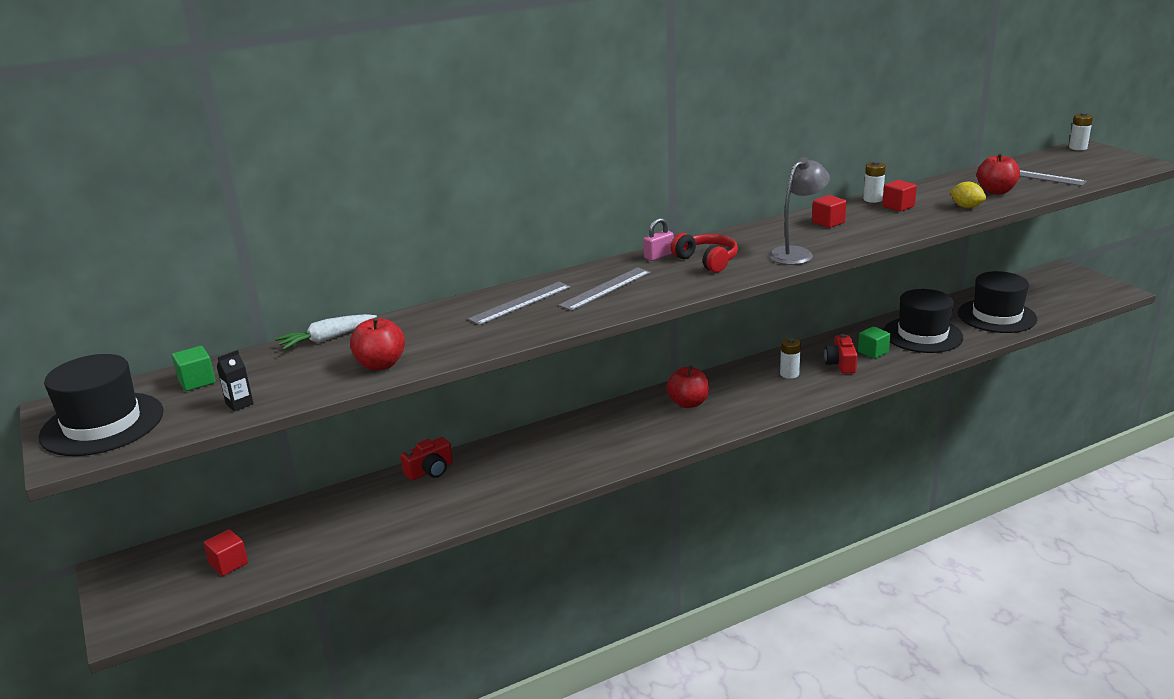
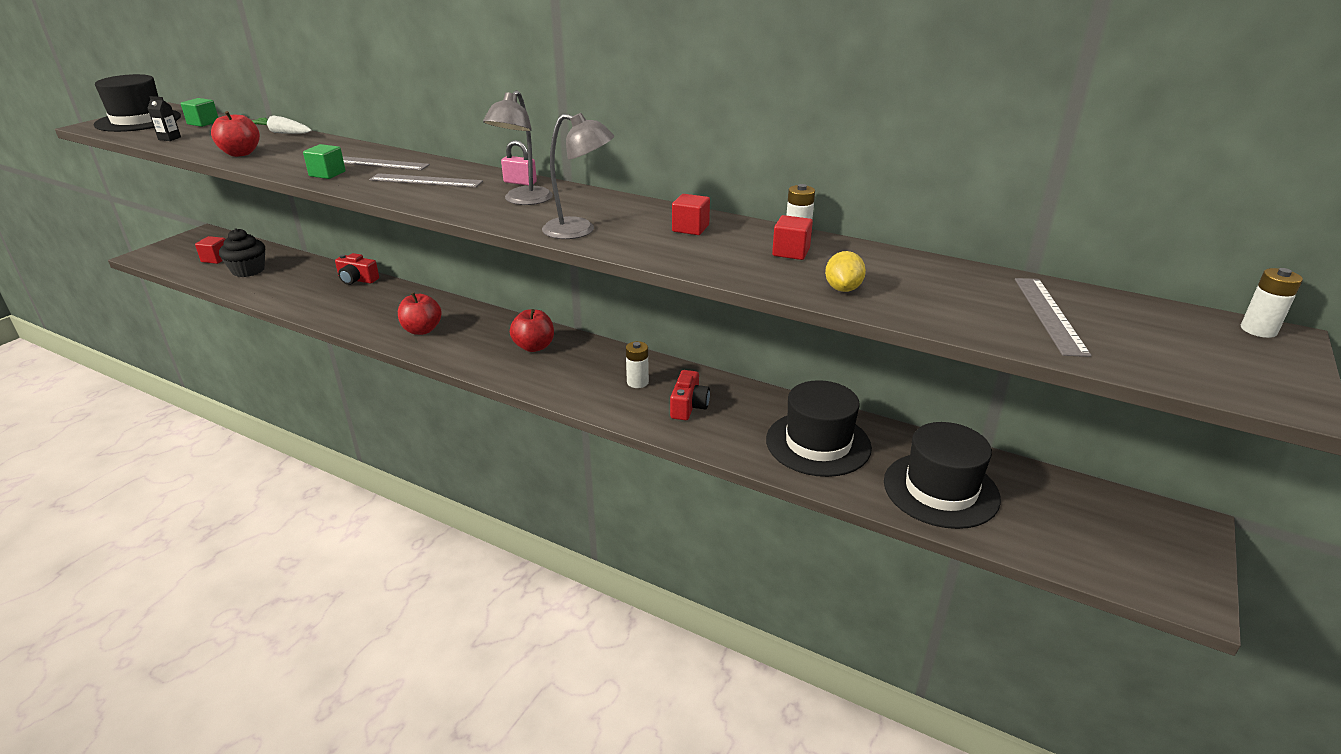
camera: 55 degrees right, 5 degrees up
red headphones [671,233,738,273] -> grey lamp [483,90,553,205]
red camera [824,334,858,374] -> red camera turned 135 degrees clockwise [670,370,710,420]
green cube [858,326,891,359] -> green cube moved to [303,144,346,179]
red apple [977,153,1020,194] -> red apple moved to [398,292,442,335]
none -> black cupcake [219,228,265,277]

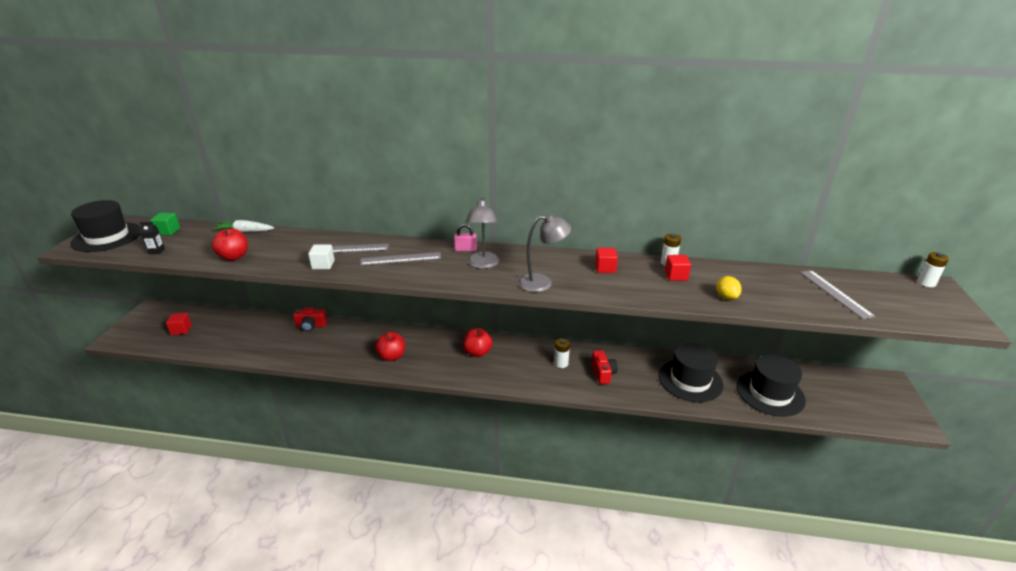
camera: 20 degrees left, 0 degrees up
black cupcake [219,228,265,277] -> none
green cube [303,144,346,179] -> white cube [308,245,335,269]

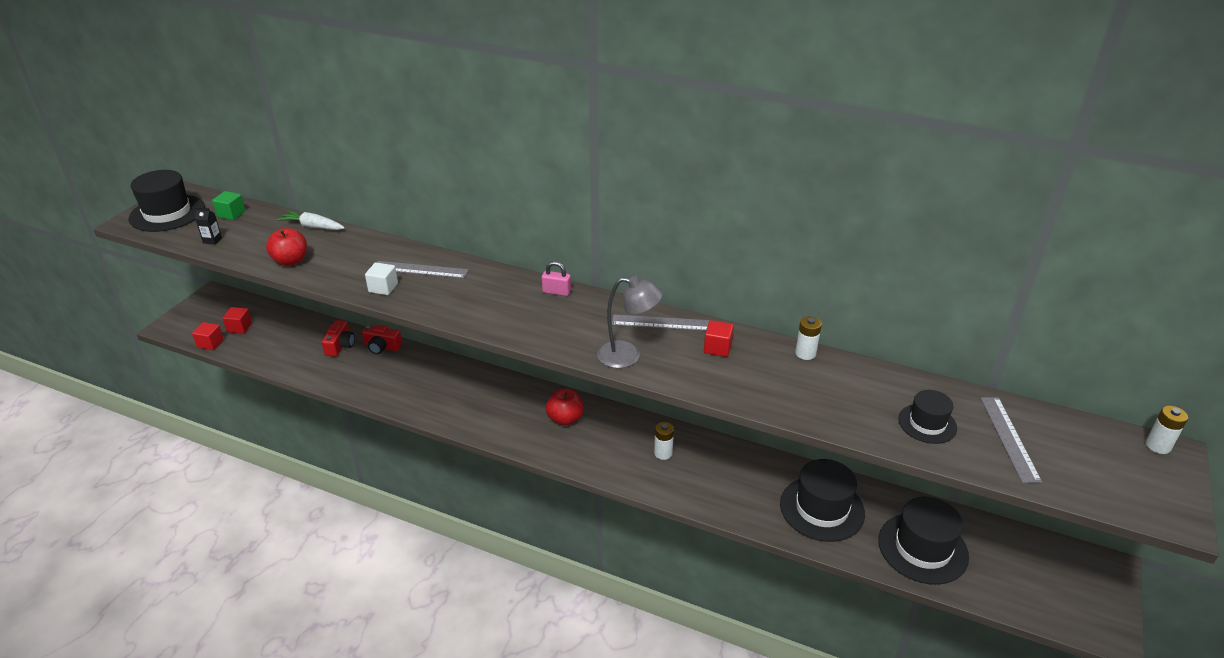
camera: 15 degrees right, 5 degrees up
grey ruler [360,252,441,265] -> grey ruler moved to [612,314,715,331]
red apple [375,332,405,361] -> none
grey lamp [466,197,500,269] -> none
red camera [591,350,618,384] -> red camera moved to [322,320,355,357]
red cube [665,255,691,281] -> red cube moved to [192,322,224,350]
yellow lemon [716,276,742,300] -> none
none -> black hat [898,390,957,444]

